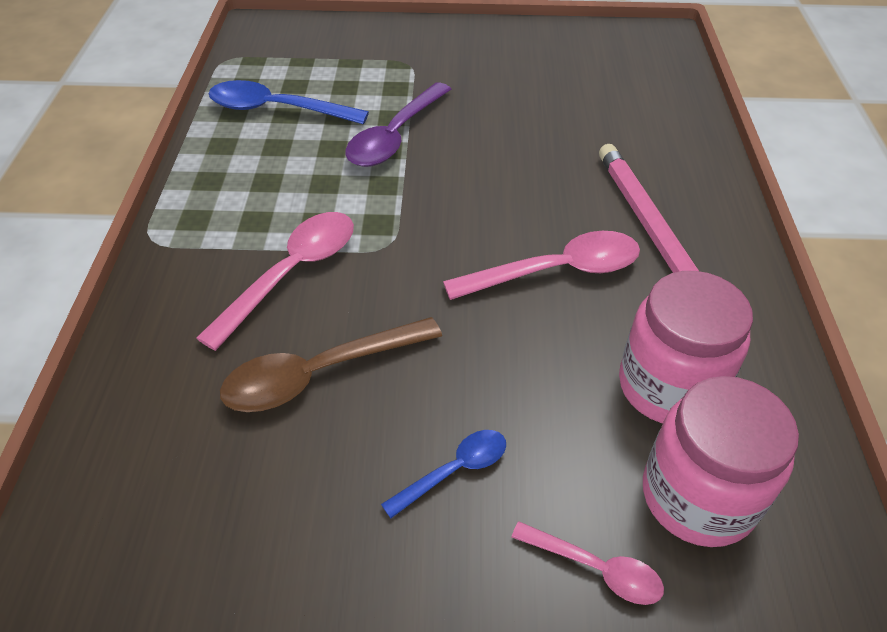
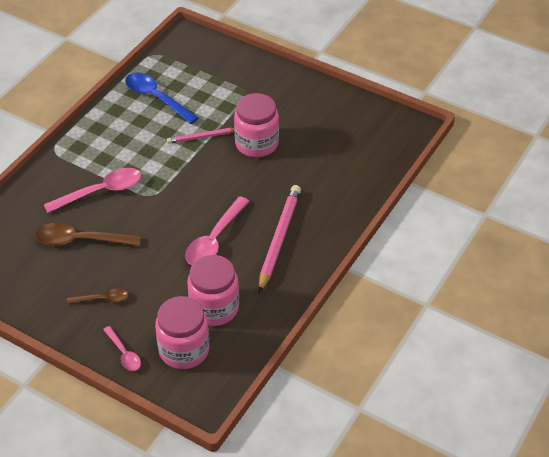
camera: 30 degrees right, 0 degrees up
purple spoon [345,82,451,167] -> pink pencil [167,128,234,143]
blue spoon [381,430,506,518] -> brown spoon [67,288,129,304]
pink spoon [443,231,640,300] -> pink spoon turned 105 degrees clockwise [185,196,250,265]
none -> pink jar [234,93,279,157]

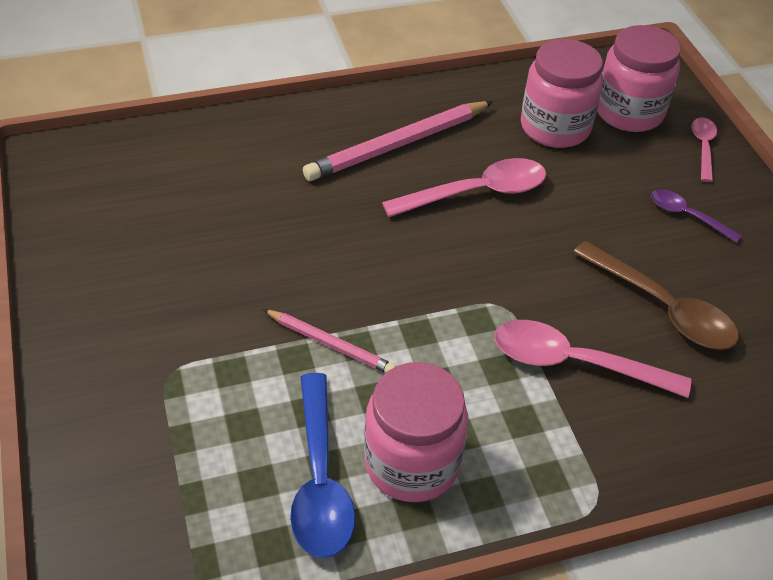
camera: 140 degrees left, 0 degrees up
brown spoon [67,288,129,304] -> purple spoon [651,189,742,243]
pink jar [234,93,279,157] -> pink jar moved to [364,362,468,502]

